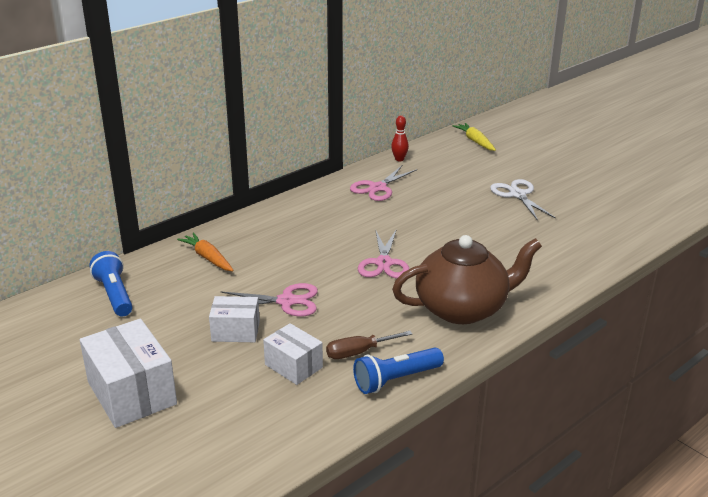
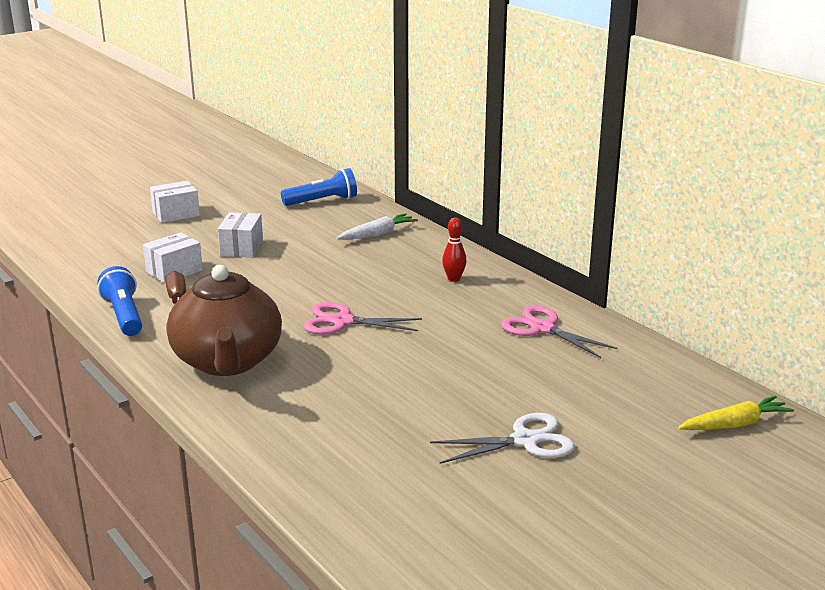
camera: 95 degrees right, 5 degrees down
white box [80,319,177,428] -> white box [150,180,200,223], size x0.60
orange carrot [177,232,234,271] -> white carrot [337,213,418,240]
pink scissors [221,283,318,317] -> none
red bowling pin [391,116,409,161] -> red bowling pin moved to [442,218,467,282]

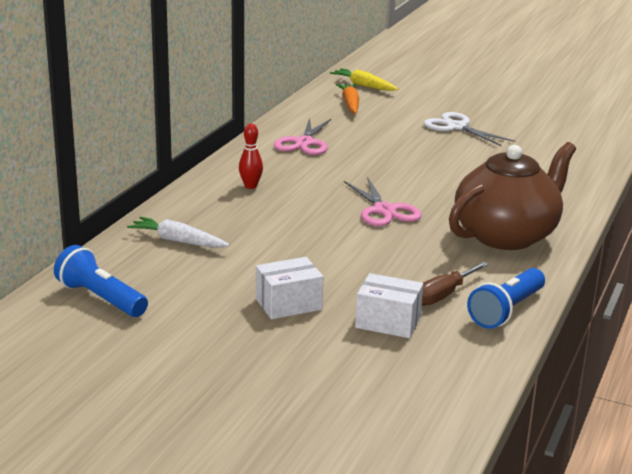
camera: 120 degrees left, 0 degrees up
white box [150,180,200,223] -> none
none -> orange carrot [336,84,359,114]

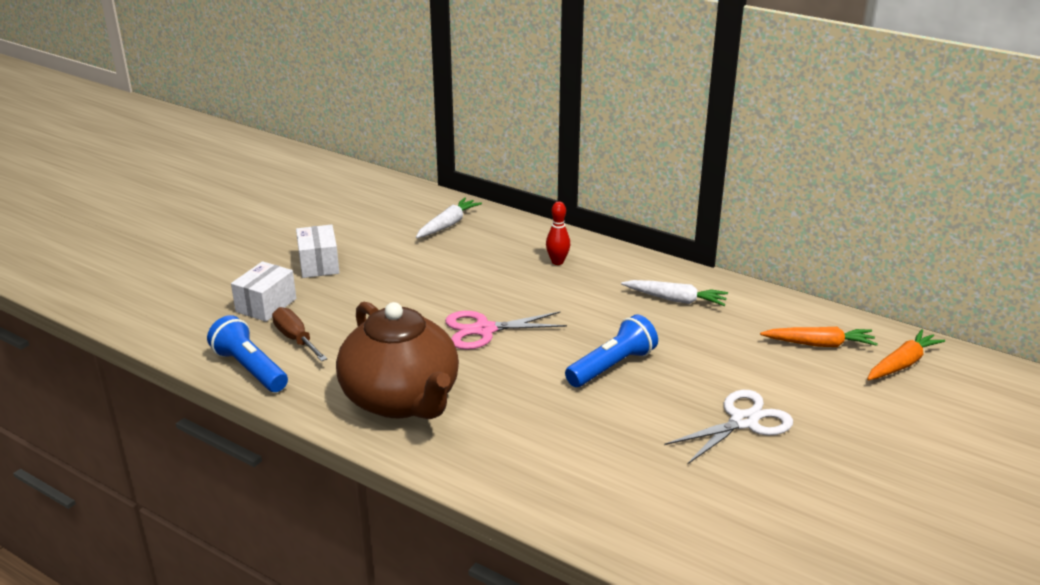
camera: 100 degrees right, 5 degrees up
blue flashlight [54,245,148,317] -> blue flashlight moved to [565,314,658,387]
pink scissors [274,118,331,155] -> white carrot [621,280,728,306]
yellow carrot [330,68,398,91] -> orange carrot [867,329,945,380]

